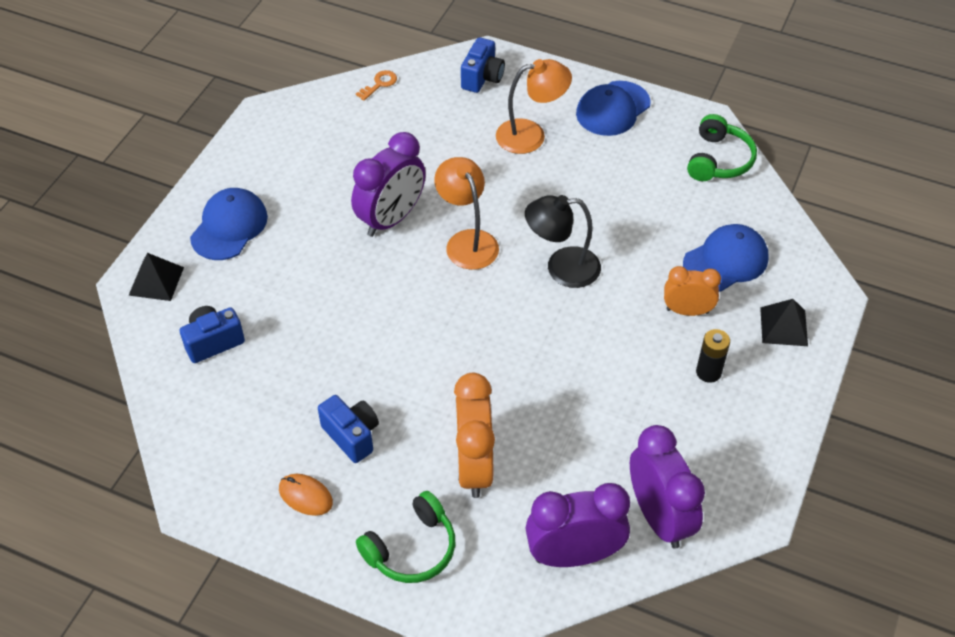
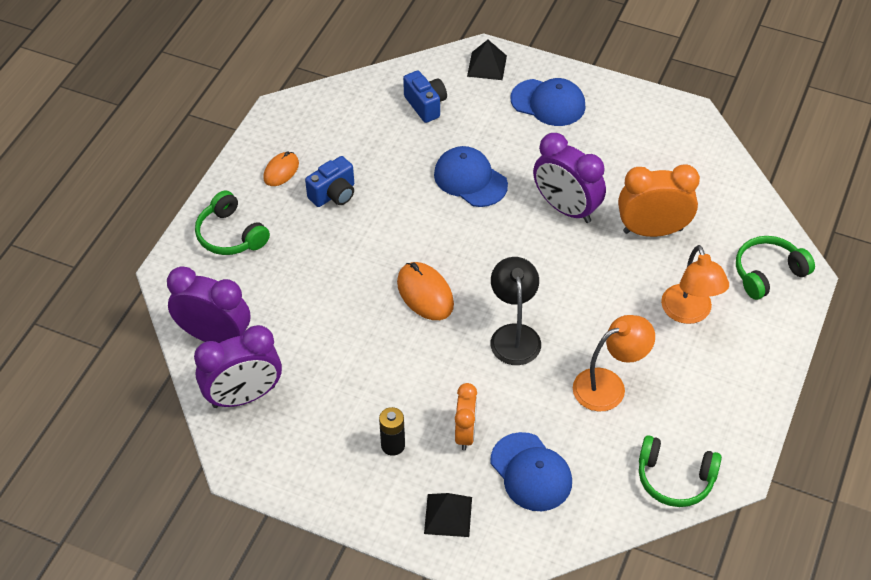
camera: 90 degrees right, 0 degrees up
orange key [356,70,397,100] -> none
orange lamp [434,157,499,270] -> orange lamp moved to [573,315,655,412]
orange clock [454,373,495,498] -> orange clock moved to [618,164,700,237]
blue camera [461,37,505,93] -> green headphones [736,236,815,300]
purple clock [526,483,630,567] -> purple clock turned 60 degrees counterclockwise [167,266,250,343]
blue cap [576,81,651,136] -> blue cap moved to [434,146,508,207]
none -> orange mouse [397,262,454,320]

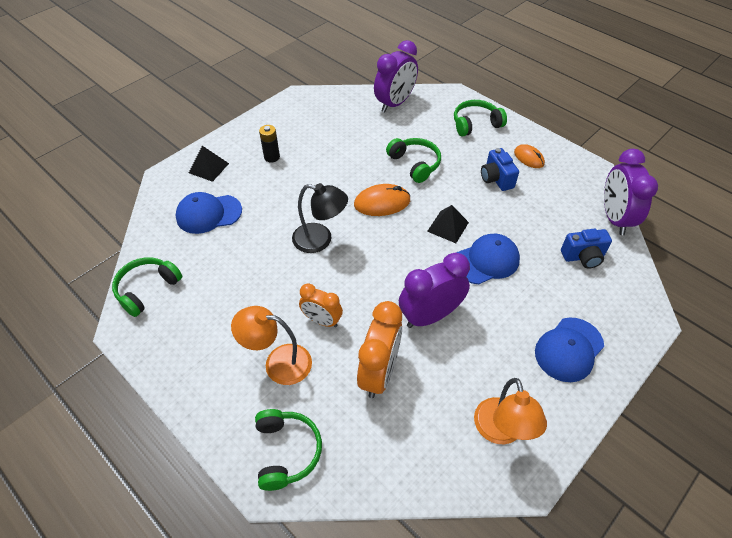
camera: 110 degrees right, 0 degrees up
purple clock [194,325,282,408] -> purple clock moved to [604,149,658,235]
orange clock [455,383,477,451] -> orange clock moved to [299,283,343,327]
black pyramid [467,40,507,80] -> black pyramid moved to [427,205,469,243]
orange lamp [573,315,655,412] -> orange lamp moved to [474,378,547,444]
none -> green headphones [386,138,441,183]

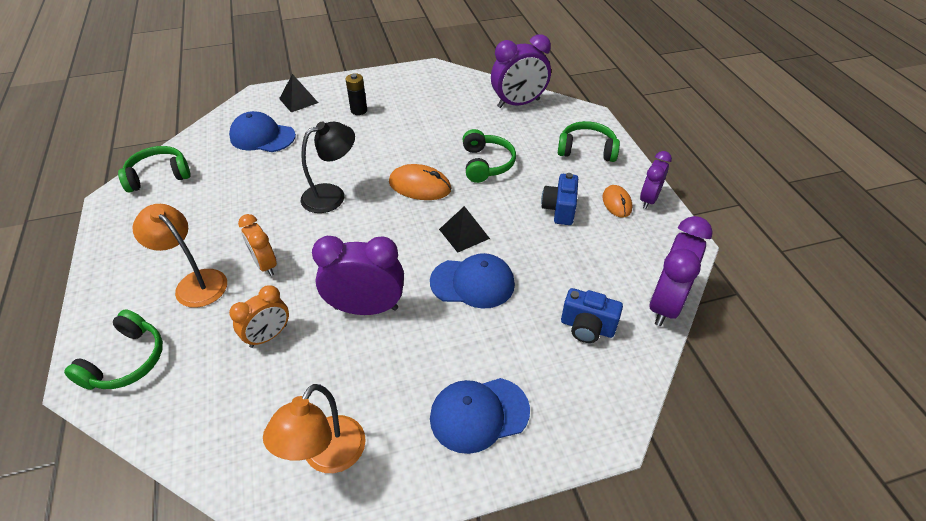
camera: 30 degrees right, 5 degrees down
black lamp [292,183,348,253] -> black lamp turned 75 degrees counterclockwise [301,121,355,213]
orange clock [357,301,402,398] -> orange clock [229,285,289,348], size x0.62
none -> purple clock [640,151,672,209]

